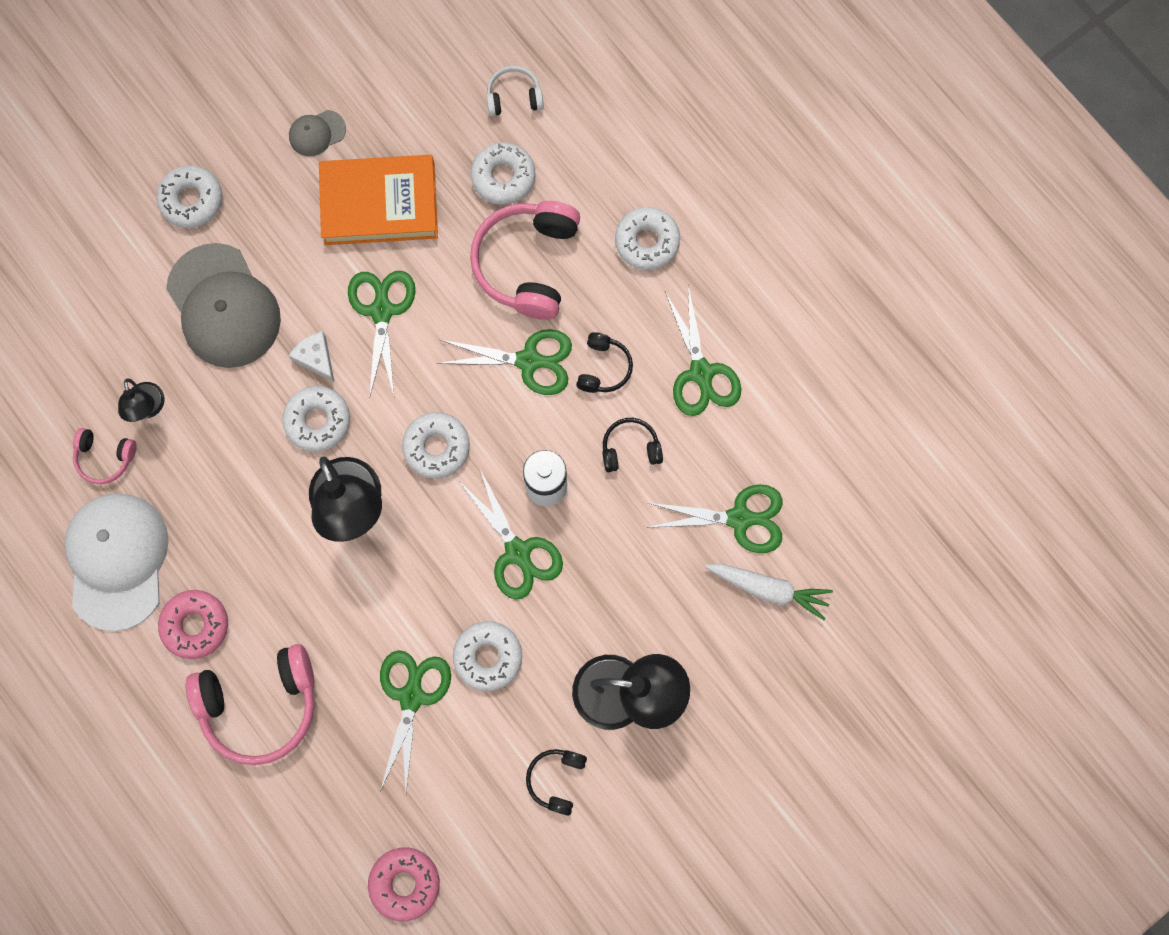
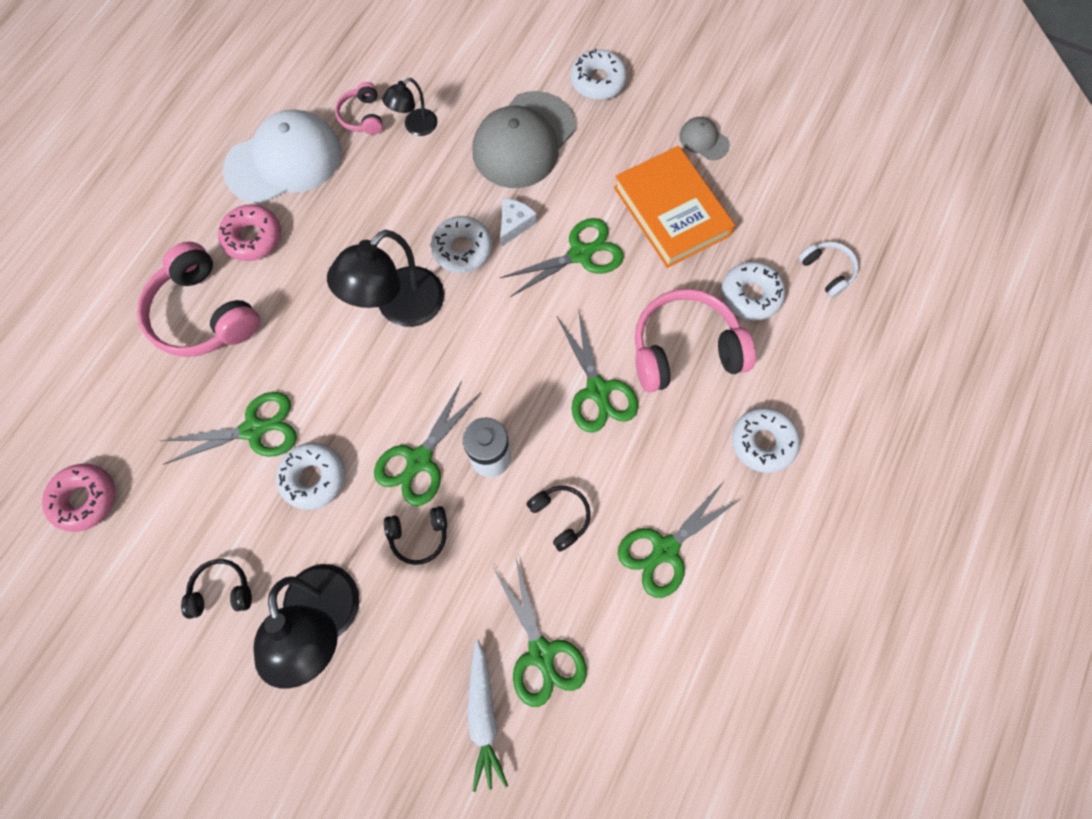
camera: 65 degrees right, 5 degrees down
white donut [402,412,470,479] -> none
black headphones [576,332,633,393] -> black headphones moved to [384,506,447,565]

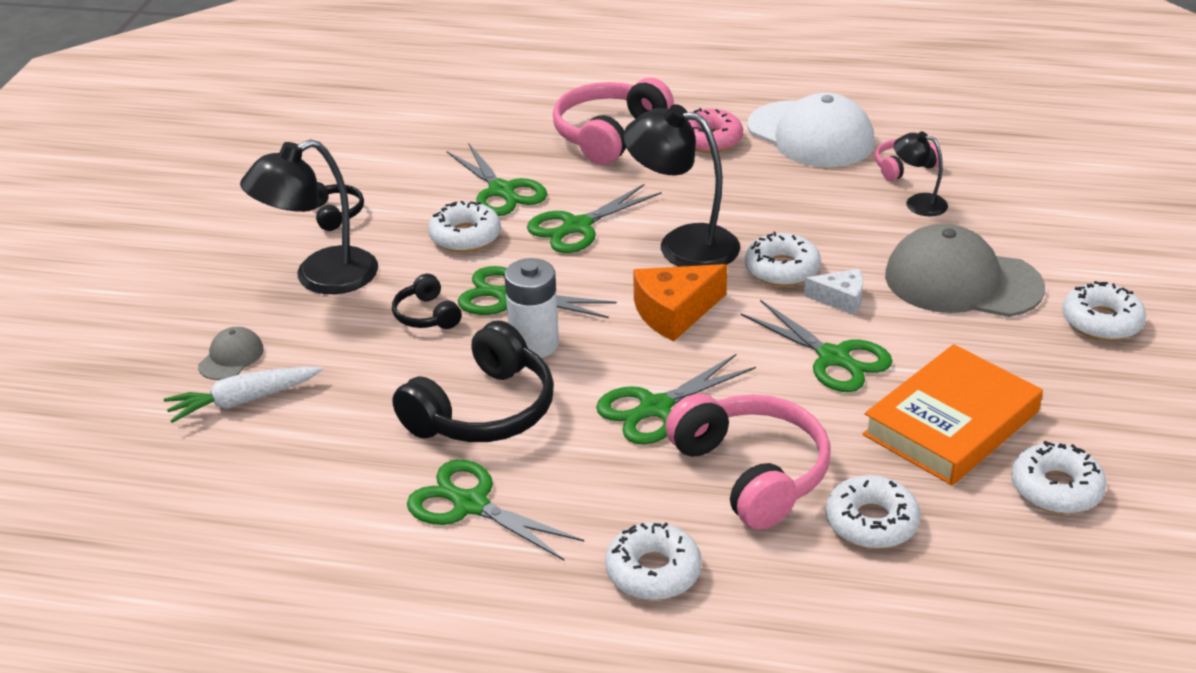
camera: 75 degrees right, 35 degrees down
pink donut [42,464,115,532] -> none
green scissors [493,558,587,707] -> green scissors moved to [527,184,661,253]
black headphones [526,486,591,552] -> black headphones [392,321,554,442], size x1.98
grey cap [679,117,730,160] -> grey cap moved to [198,327,264,380]
white headphones [799,242,859,297] -> none
none -> orange cheese [633,264,727,341]
none -> white donut [1011,441,1107,514]

